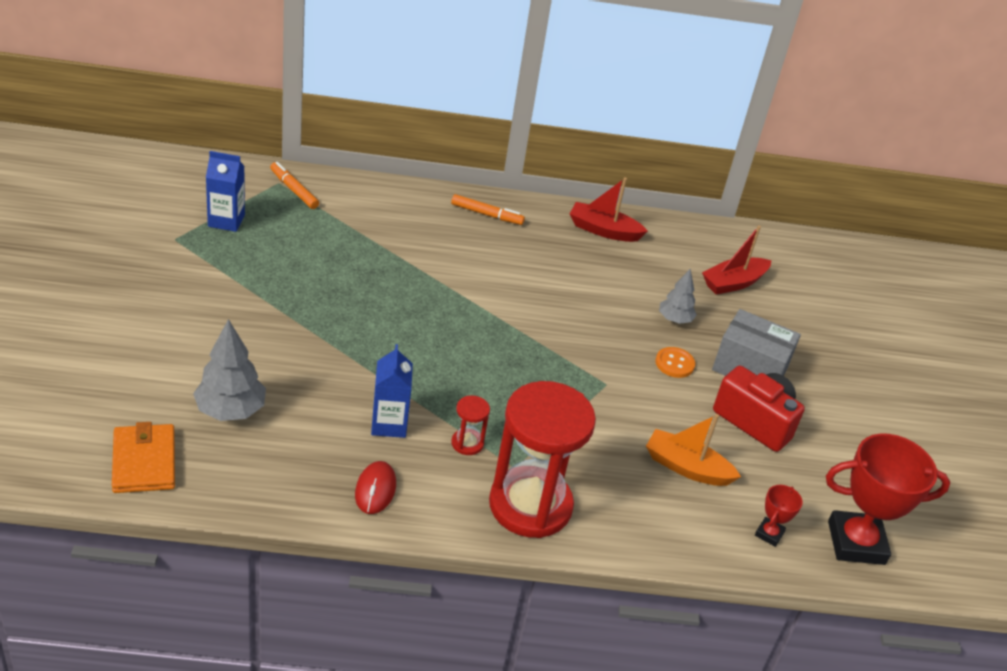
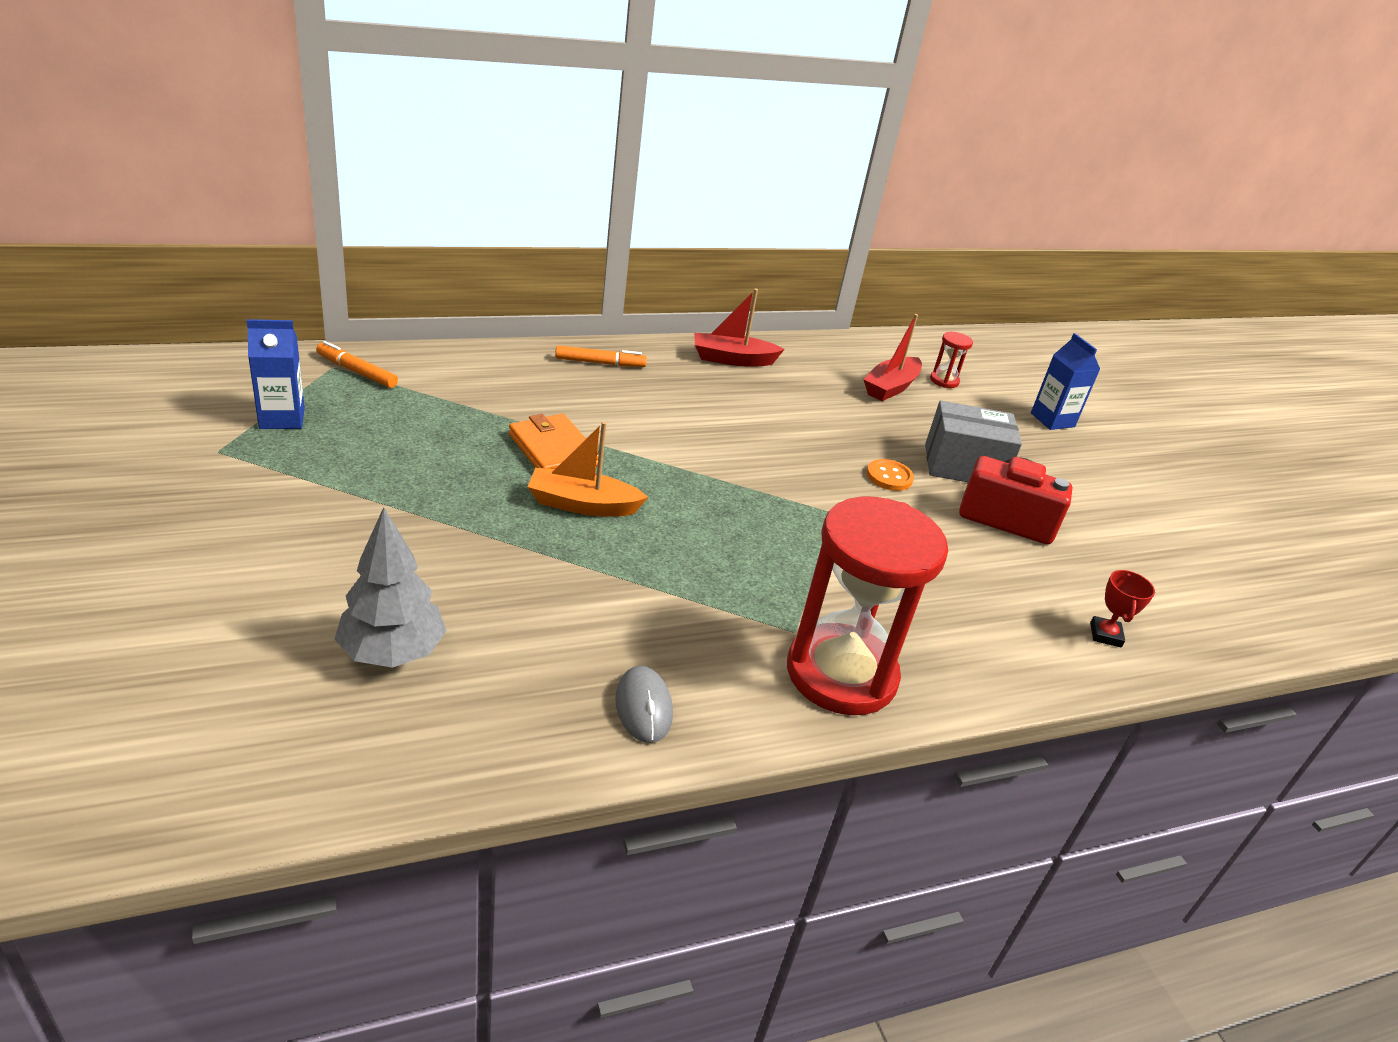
camera: 20 degrees left, 5 degrees down
orange wallet [112,422,175,493] -> orange wallet moved to [509,414,599,469]
red mouse [355,461,396,514] -> grey mouse [615,666,673,743]
blue carton [371,344,413,438] -> blue carton moved to [1031,333,1100,430]
red hourglass [451,395,490,455] -> red hourglass moved to [930,332,973,388]
orange boat [646,414,741,486] -> orange boat moved to [528,421,648,517]
grey tree [659,269,697,324] -> none
red trophy [826,433,950,565] -> none

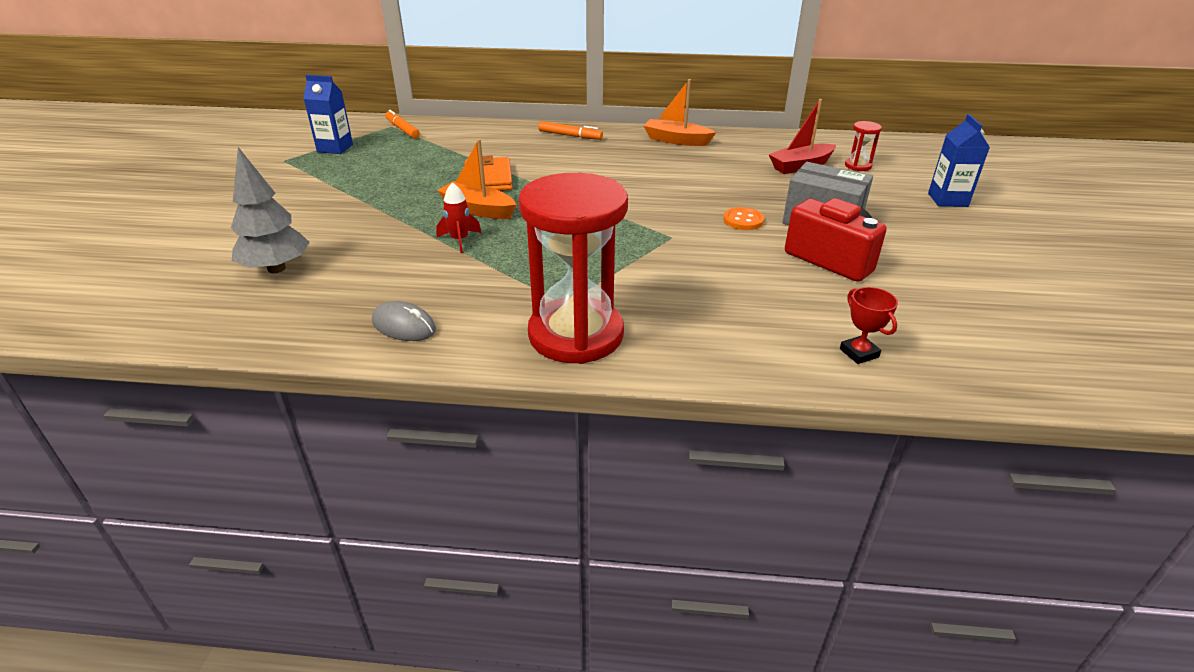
camera: 30 degrees right, 0 degrees up
grey mouse [615,666,673,743] -> grey mouse turned 75 degrees counterclockwise [372,301,436,341]
red boat [694,289,785,367] -> orange boat [643,79,716,146]
red trophy [1090,570,1155,648] -> red trophy turned 60 degrees counterclockwise [840,287,898,364]
none -> red rocket [436,182,482,253]

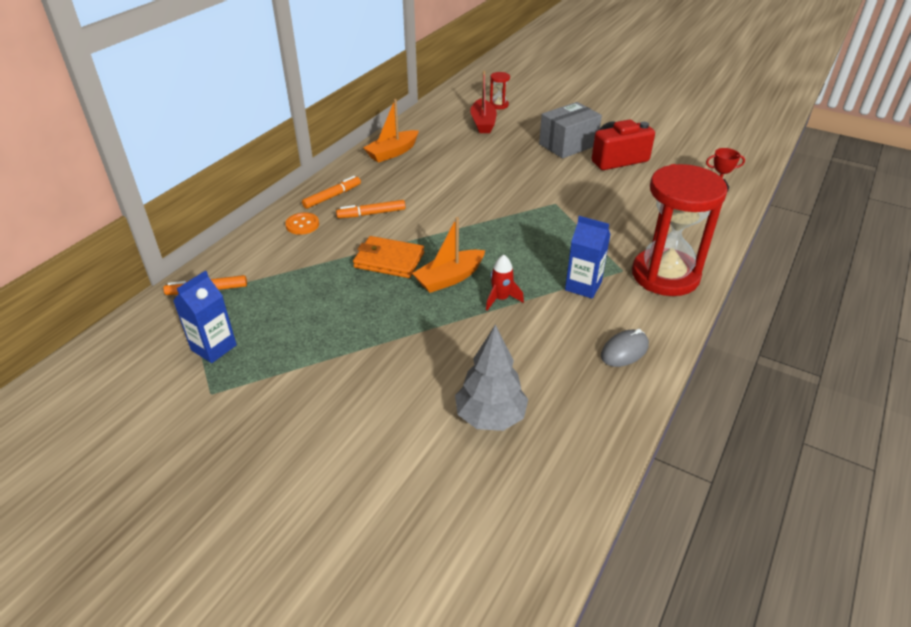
camera: 65 degrees left, 5 degrees up
orange button [723,207,765,230] -> orange button moved to [285,213,319,235]
blue carton [928,114,990,207] -> blue carton moved to [565,216,611,299]
none -> orange marker [336,200,406,218]

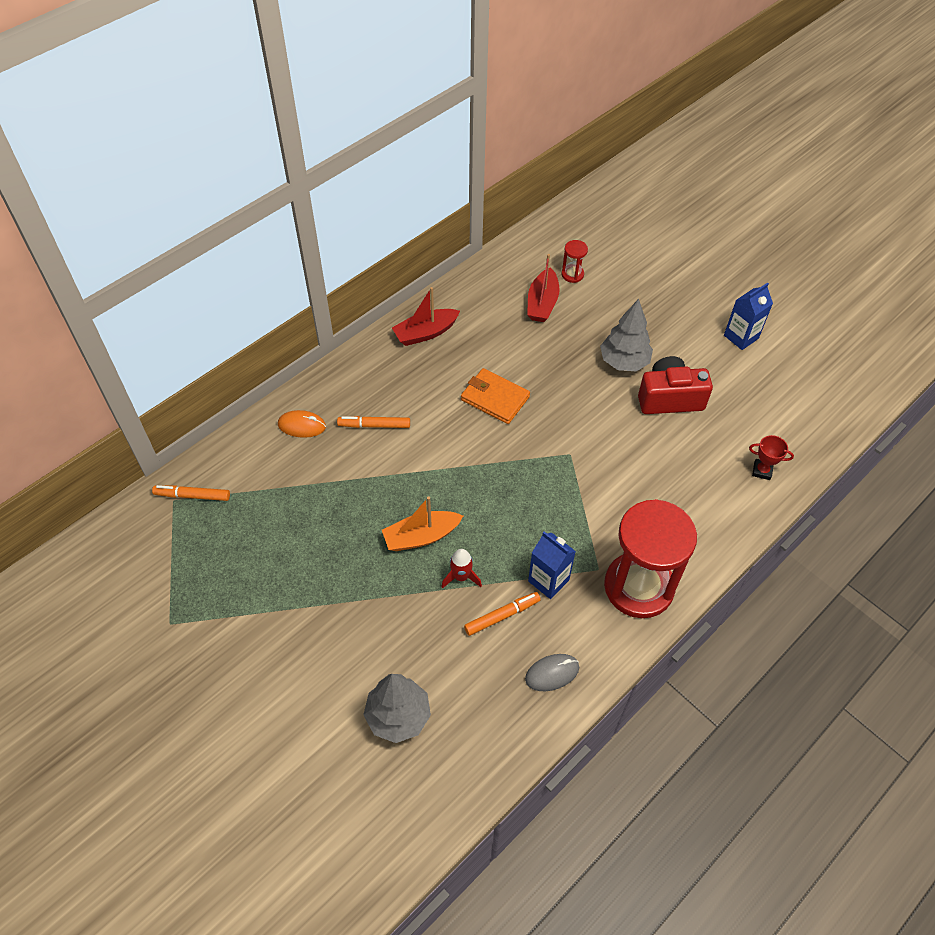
camera: 15 degrees right, 15 degrees up
blue carton [173,271,237,363] -> blue carton moved to [724,282,773,350]
orange button [285,213,319,235] -> orange mouse [278,410,326,438]
orange marker [302,176,361,209] -> orange marker moved to [464,592,541,636]
orange wallet [353,236,424,278] -> orange wallet moved to [461,368,530,424]
orange boat [363,99,419,163] -> red boat [392,287,460,346]
grey box [539,102,602,158] -> grey tree [600,299,653,371]

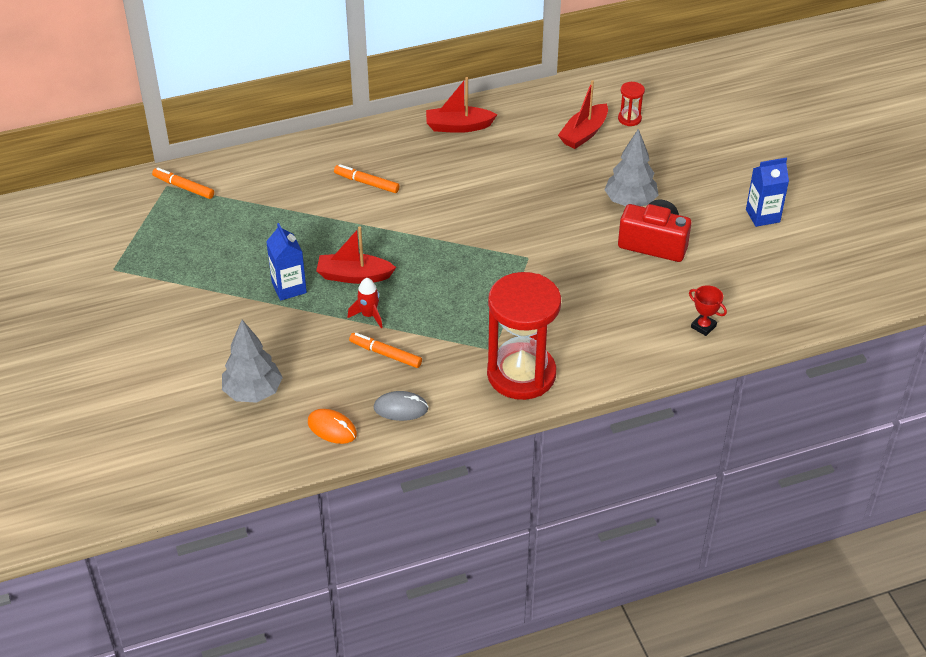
camera: 25 degrees right, 10 degrees down
orange mouse [278,410,326,438] -> orange mouse moved to [308,409,357,444]
orange boat [382,496,463,551] -> red boat [316,227,396,284]
orange wallet [461,368,530,424] -> none
orange marker [464,592,541,636] -> orange marker turned 150 degrees counterclockwise [349,333,422,368]
blue carton [528,532,576,599] -> blue carton moved to [266,223,307,301]

